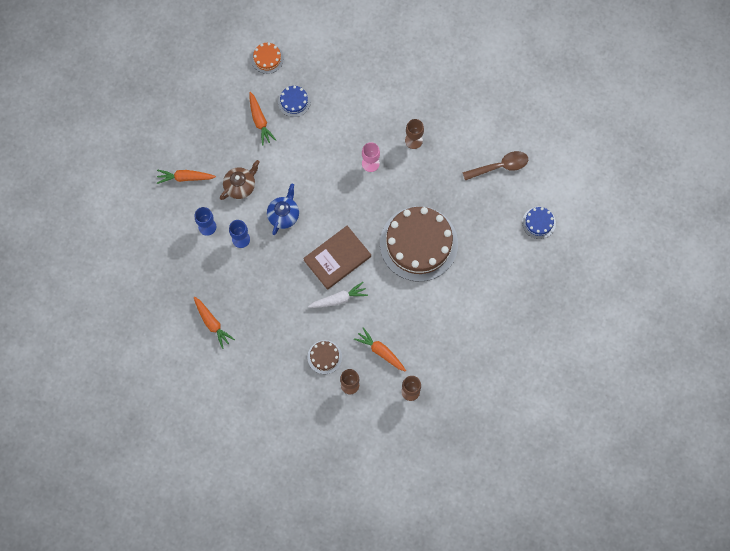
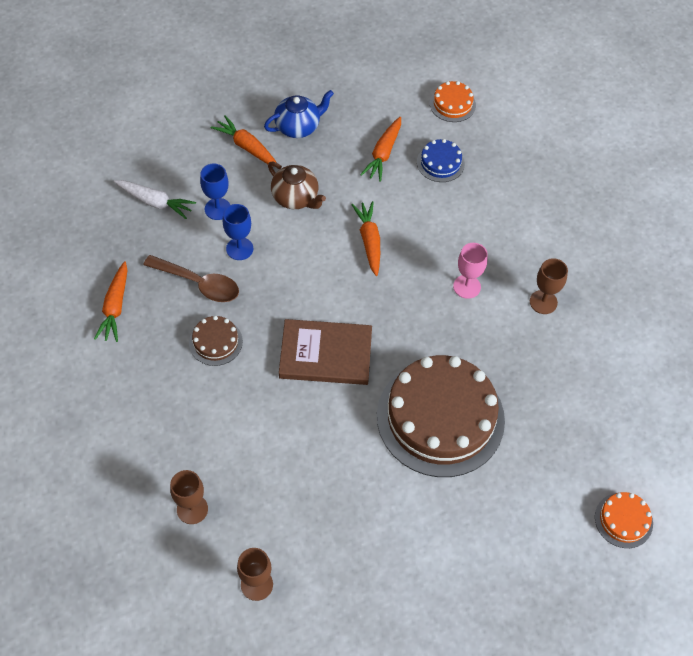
camera: 40 degrees right, 15 degrees down
brown teapot [220,160,260,200] -> brown teapot turned 45 degrees clockwise [268,162,326,209]
blue teapot [267,184,299,235] -> blue teapot moved to [264,90,334,138]
brown cake [307,340,342,374] -> brown cake moved to [189,316,243,366]
white carrot [308,282,368,308] -> white carrot moved to [114,180,196,219]
orange carrot [354,327,406,372] -> orange carrot moved to [351,201,380,276]
brown spoon [462,151,528,180] -> brown spoon moved to [144,255,239,302]
blue cake [522,207,556,239] -> orange cake [595,492,653,548]

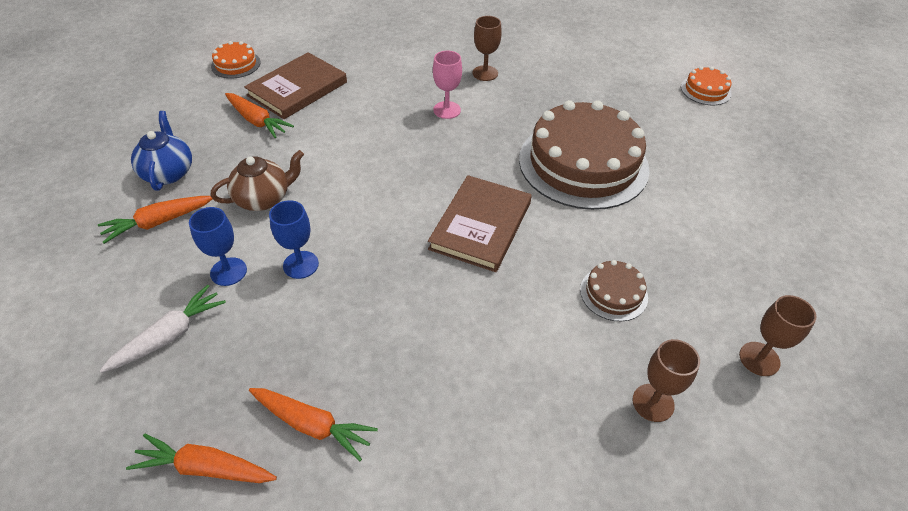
camera: 70 degrees left, 10 degrees down
brown spoon [144,255,239,302] -> none
brown cake [189,316,243,366] -> brown cake moved to [580,260,648,321]
orange carrot [351,201,380,276] -> orange carrot moved to [126,434,277,483]
blue cake [417,139,465,182] -> brown book [244,52,347,119]

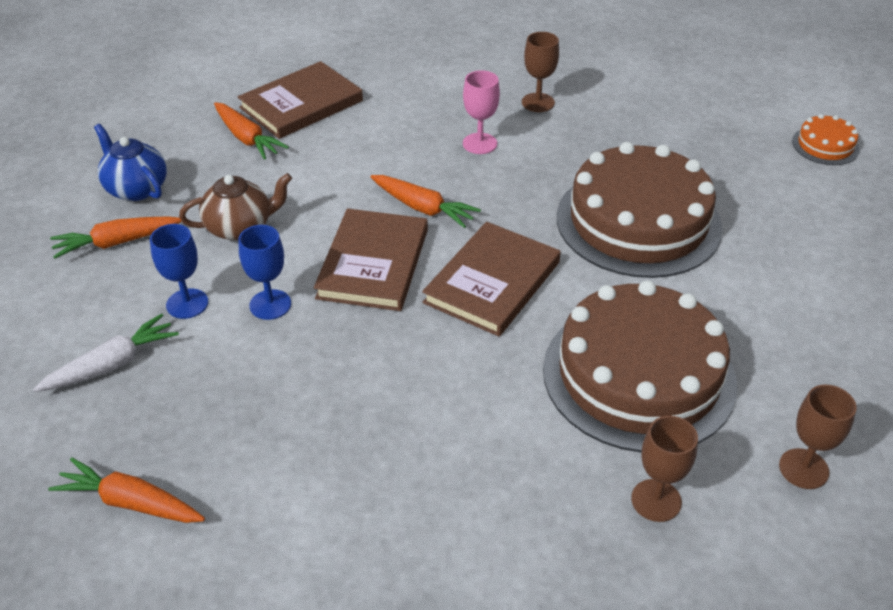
camera: 10 degrees right, 5 degrees down
blue teapot [131,111,192,191] -> blue teapot turned 45 degrees counterclockwise [94,124,167,201]
orange cake [211,41,260,79] -> none
orange carrot [249,388,378,461] -> orange carrot moved to [370,175,481,228]
brown cake [580,260,648,321] -> brown cake [543,281,737,453], size x2.31
none -> brown book [314,208,428,311]

